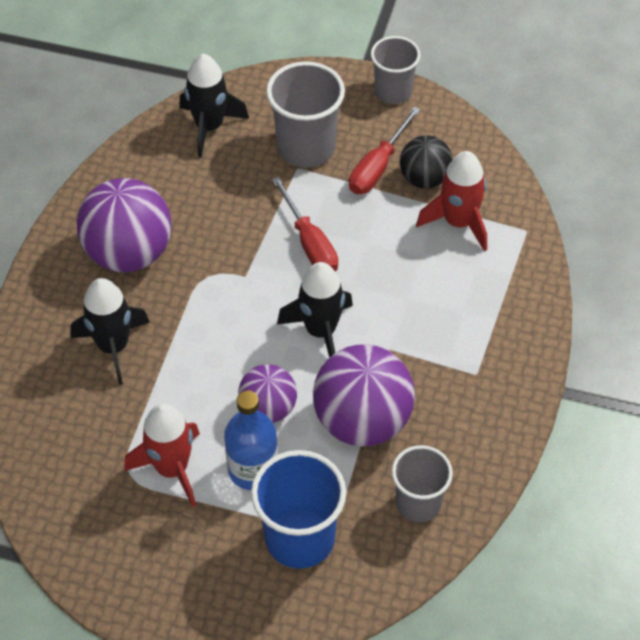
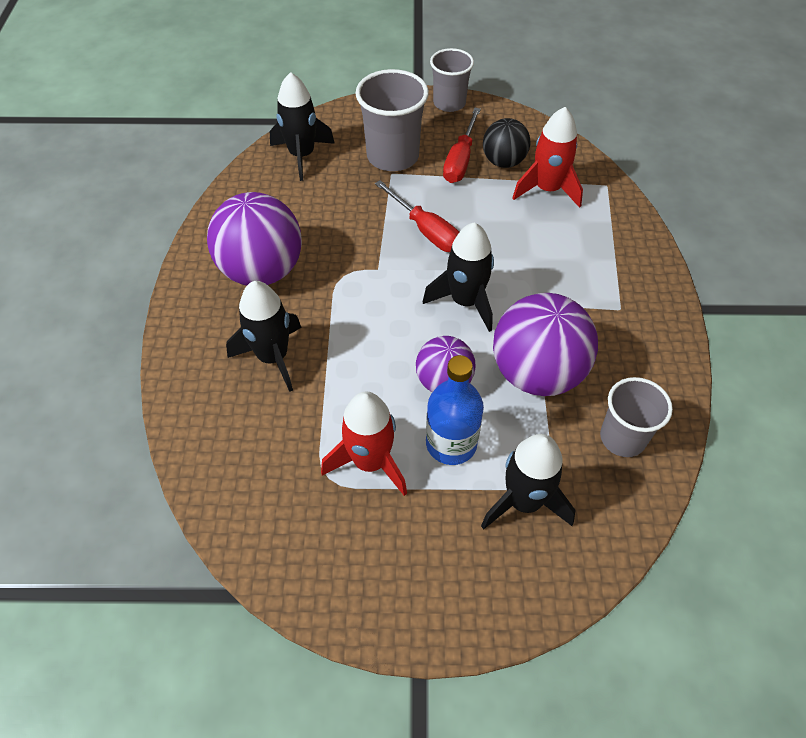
camera: 15 degrees left, 0 degrees up
blue cup [251,450,346,569] -> black rocket [481,434,576,530]

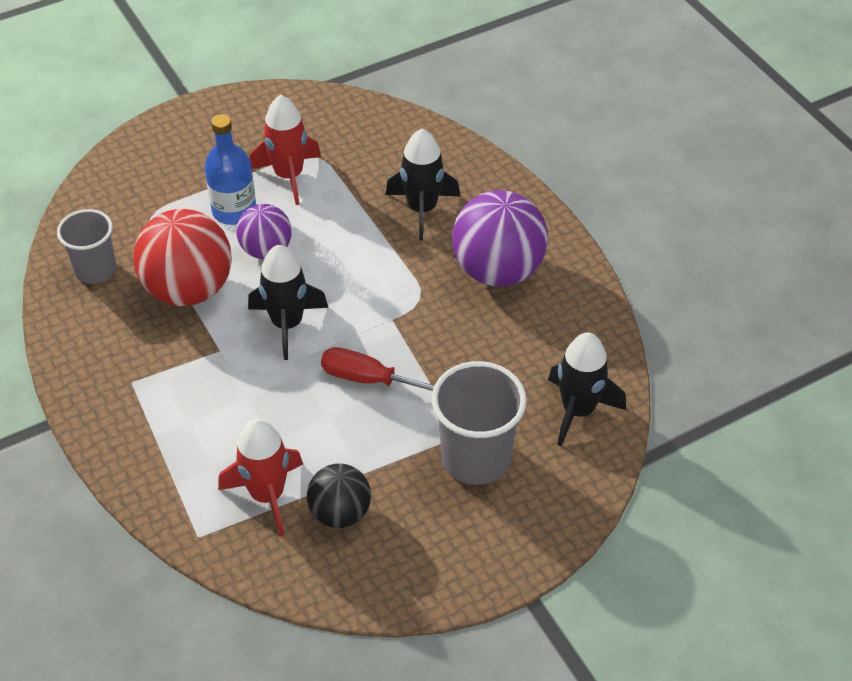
camera: 150 degrees right, 5 degrees down
grey cup [430,48,474,112] -> none
red screwdriver [443,108,481,183] -> none
black rocket [481,434,576,530] -> none
purple ball [493,293,598,396] -> red ball [133,209,232,306]

